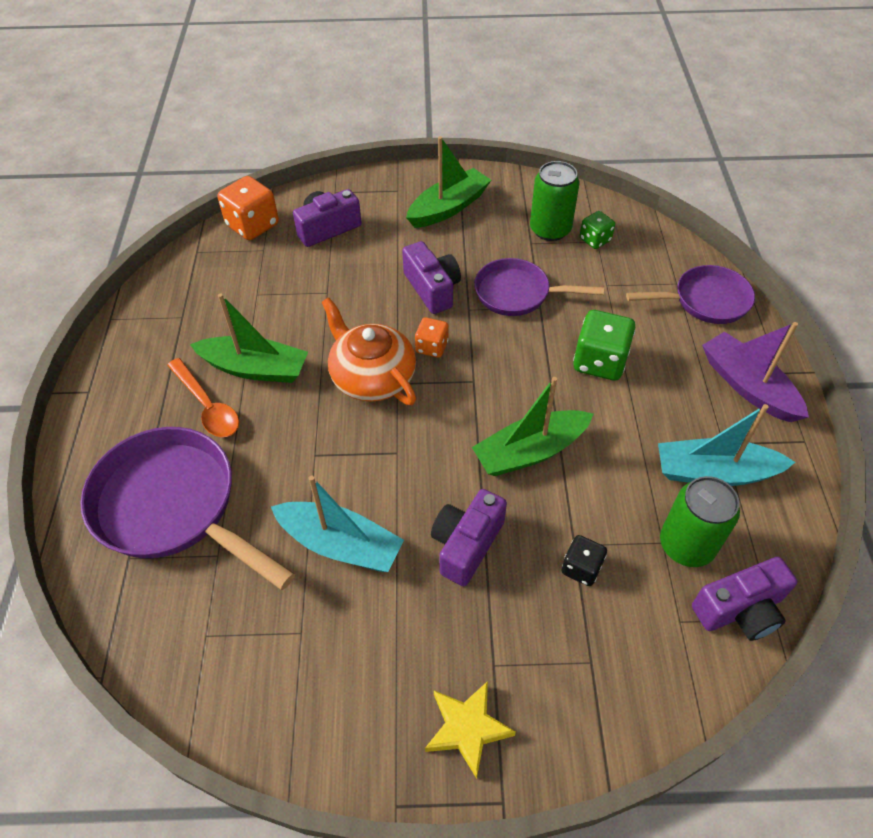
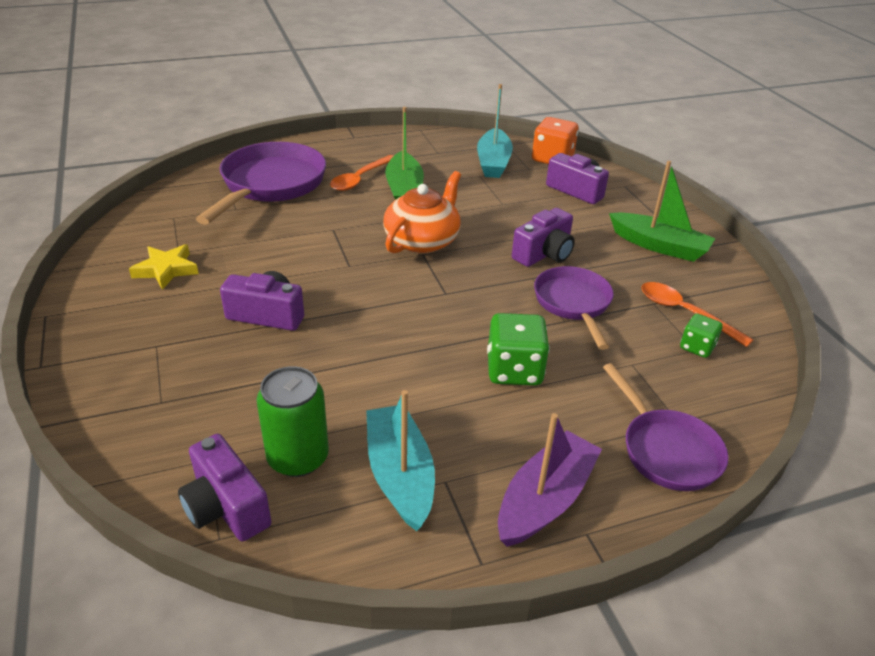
camera: 70 degrees right, 15 degrees down
turquoise boat [271,476,404,572] -> turquoise boat moved to [477,84,513,178]
orange dice [415,317,449,358] -> none
yellow star [425,681,516,779] -> yellow star moved to [129,244,199,290]
green boat [472,377,593,476] -> none
green can [530,161,579,241] -> orange spoon [641,282,753,347]
black dice [562,535,607,586] -> none

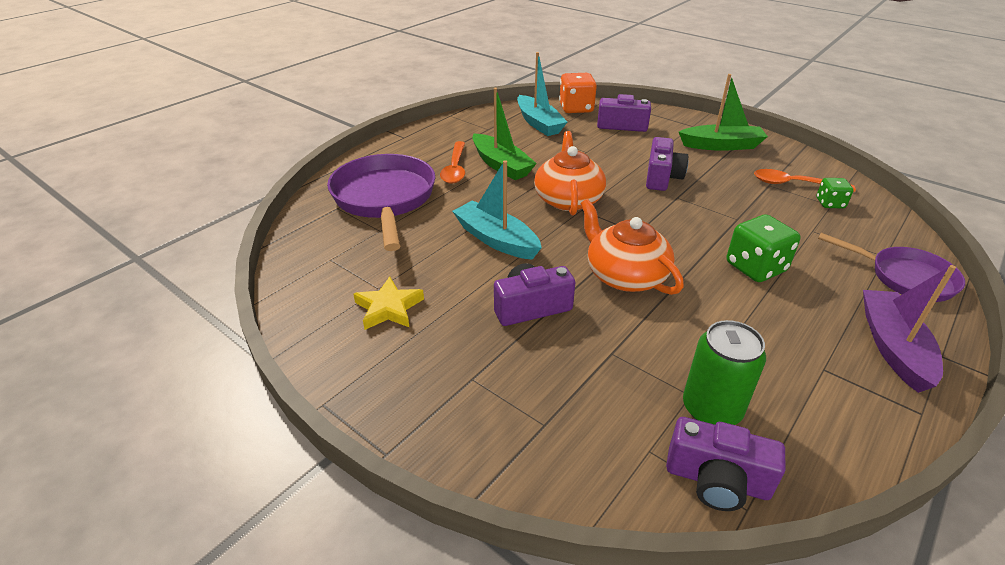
camera: 30 degrees left, 0 degrees up
turquoise boat [366,390,435,531] -> turquoise boat moved to [452,161,542,260]
purple pan [534,266,614,350] -> none
none -> orange teapot [580,199,684,295]

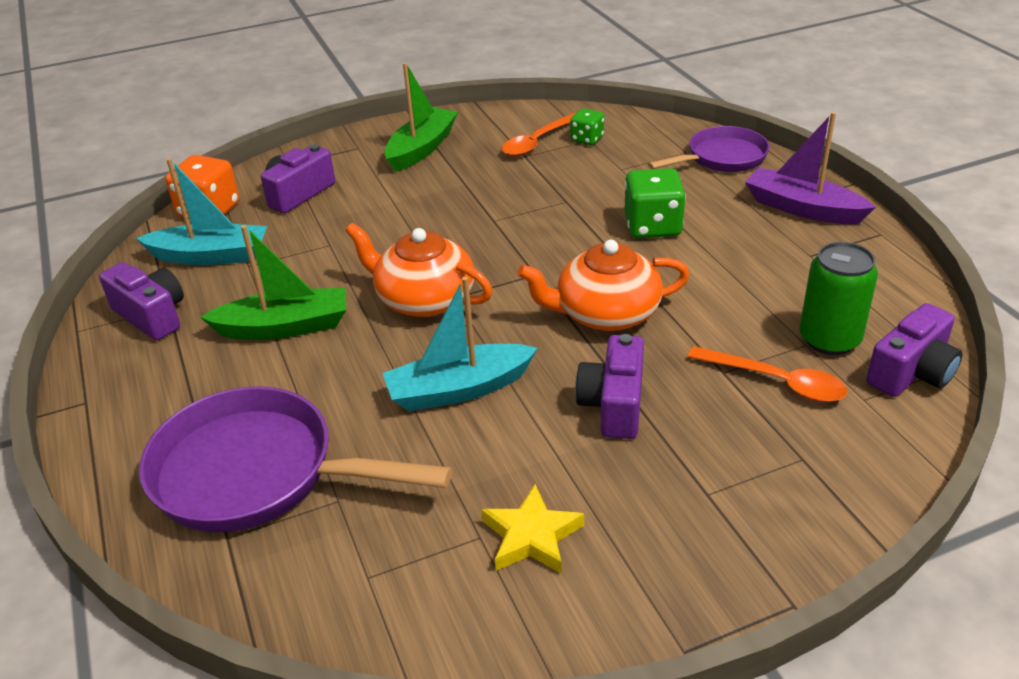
camera: 60 degrees left, 0 degrees up
orange spoon [440,141,465,184] -> orange spoon moved to [688,346,847,402]
purple camera [646,137,688,191] -> purple camera moved to [99,262,184,341]

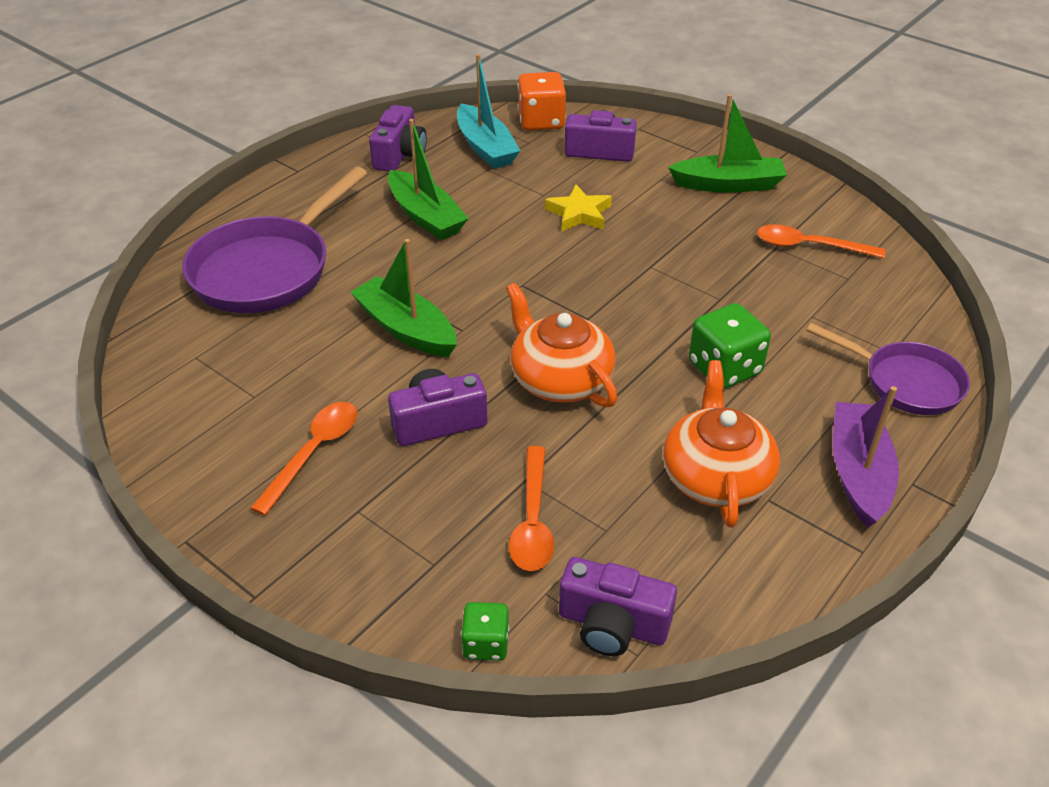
camera: 60 degrees right, 5 degrees up
purple pan [139,386,452,532] -> purple pan turned 135 degrees counterclockwise [182,167,367,313]
orange teapot [345,223,492,317] -> orange teapot moved to [663,360,780,528]
turquoise boat [382,277,538,411] -> green boat [351,239,457,357]
yellow star [482,484,584,574] -> yellow star moved to [545,184,612,231]
green dice [570,108,604,145] -> green dice moved to [461,602,509,661]
green can [799,242,878,355] -> none
none -> orange spoon [250,402,357,516]

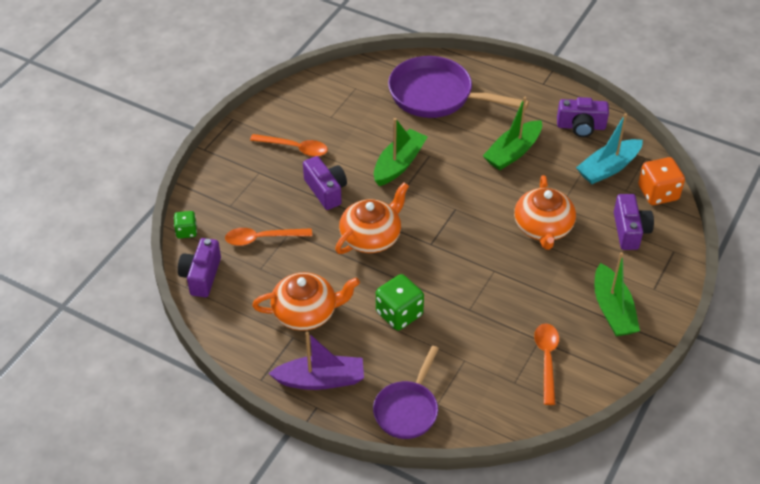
camera: 80 degrees right, 5 degrees up
yellow star [545,184,612,231] -> orange teapot [514,175,576,250]

